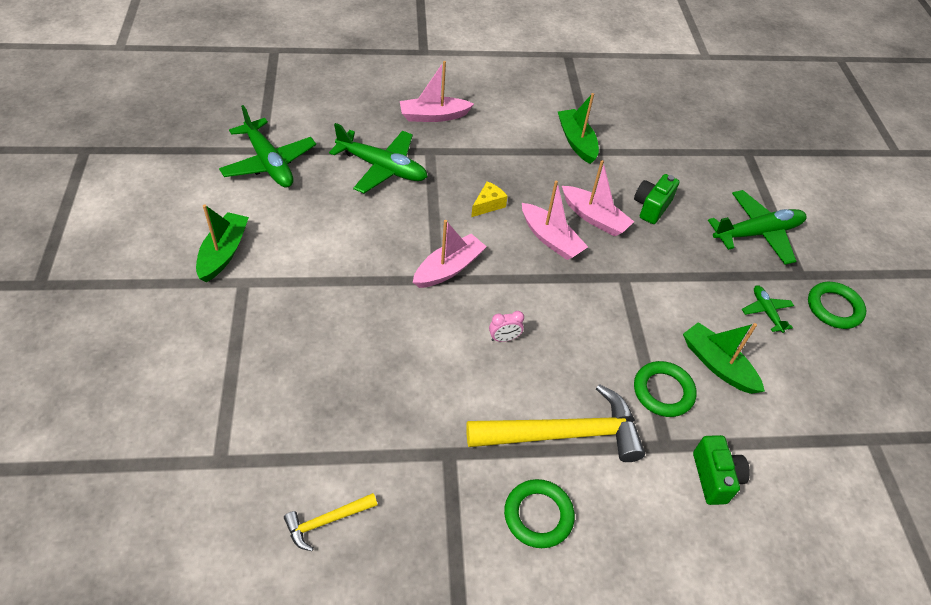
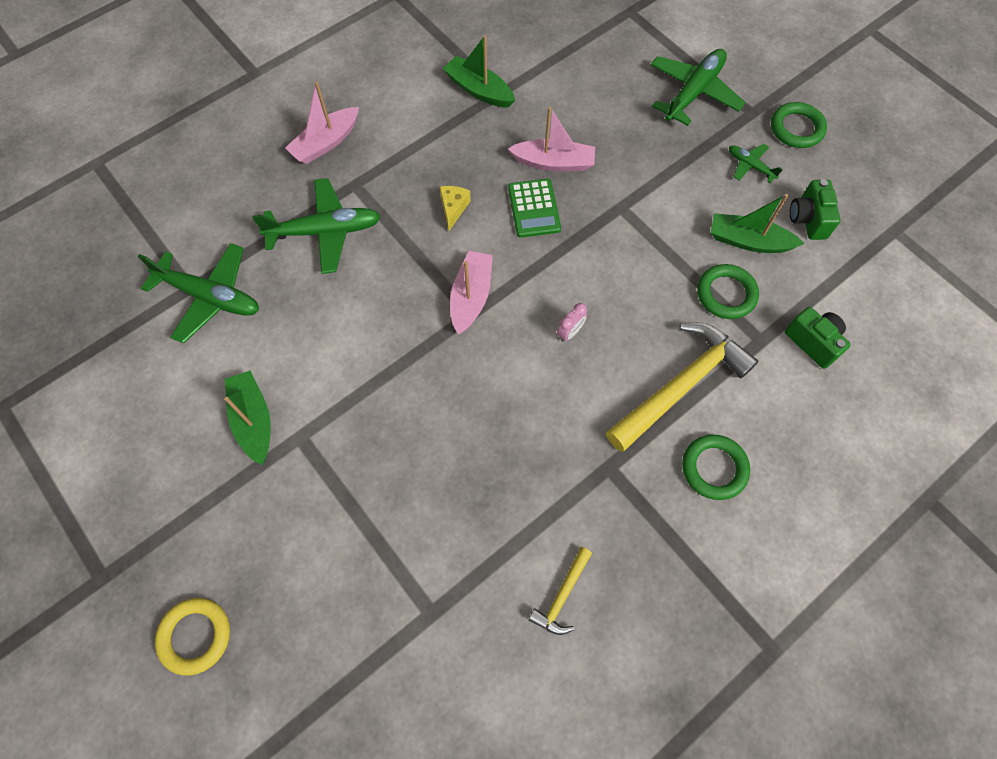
camera: 30 degrees left, 15 degrees up
pink boat [522,180,588,260] -> green calculator [508,179,561,238]
green camera [634,174,680,224] -> green camera moved to [790,179,841,240]
none -> yellow ring [155,598,230,676]

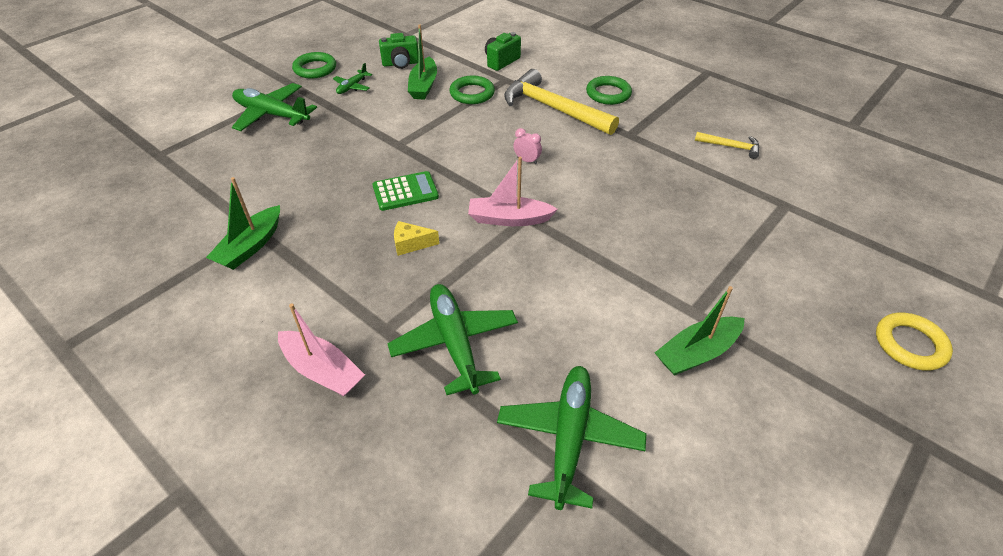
camera: 100 degrees left, 20 degrees down
pink boat [508,107,595,171] -> none

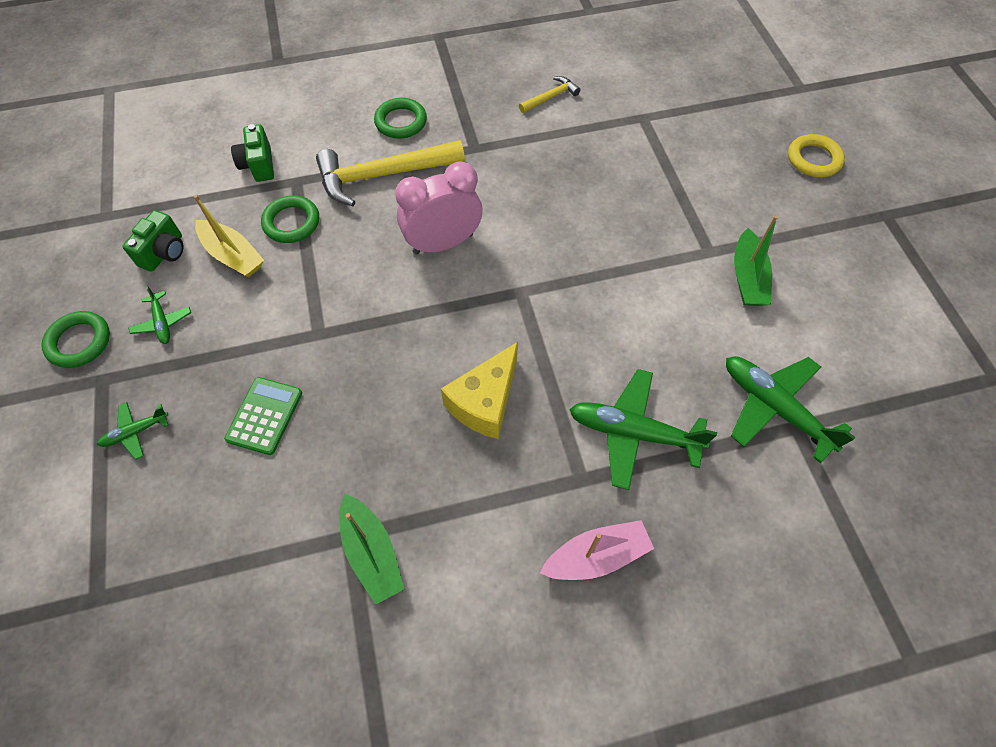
camera: 55 degrees left, 15 degrees up
green plane [232,83,317,131] -> green plane [97,402,168,460], size x0.51
green calculator [372,171,439,211] -> green calculator moved to [224,377,302,455]
yellow cheese [394,221,439,256] -> yellow cheese [441,342,518,439], size x1.87
green boat [408,24,437,100] -> yellow boat [194,195,264,277]
pink boat [468,157,558,226] -> none
pink clock [513,128,542,164] -> pink clock [395,162,482,255], size x2.46

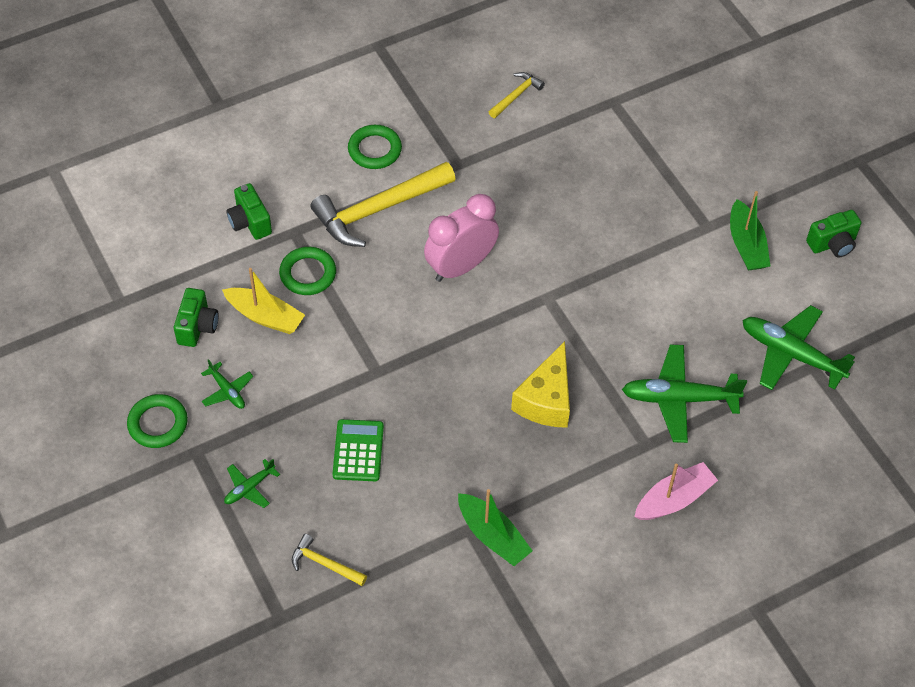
camera: 15 degrees left, 5 degrees down
yellow ring [788,134,845,177] -> none
none -> yellow hammer [292,534,367,586]
none -> green camera [806,210,861,258]

